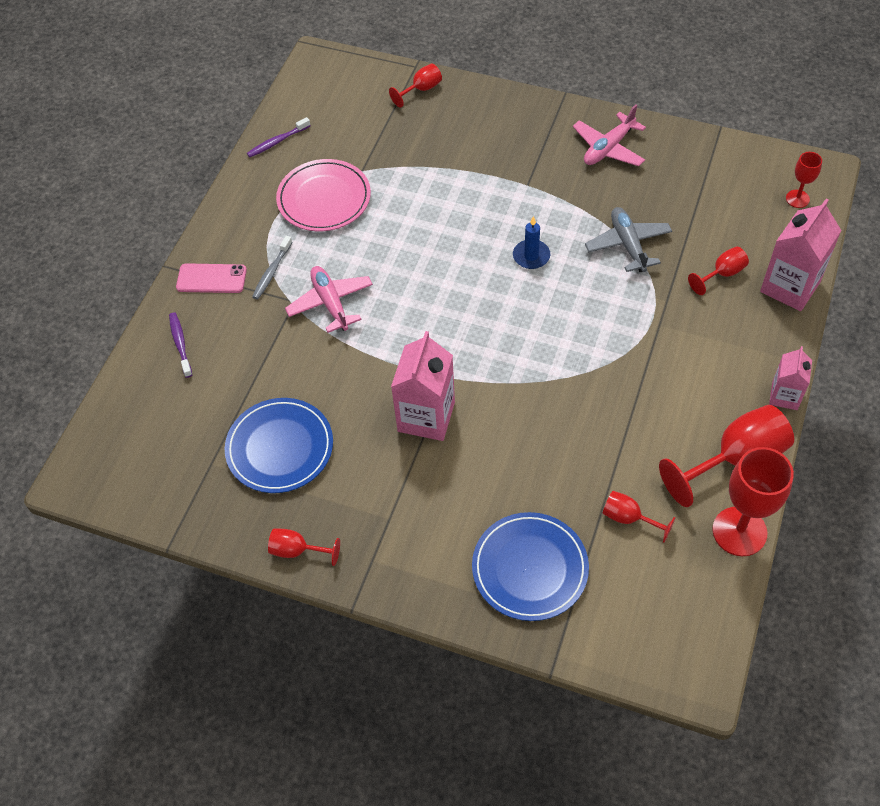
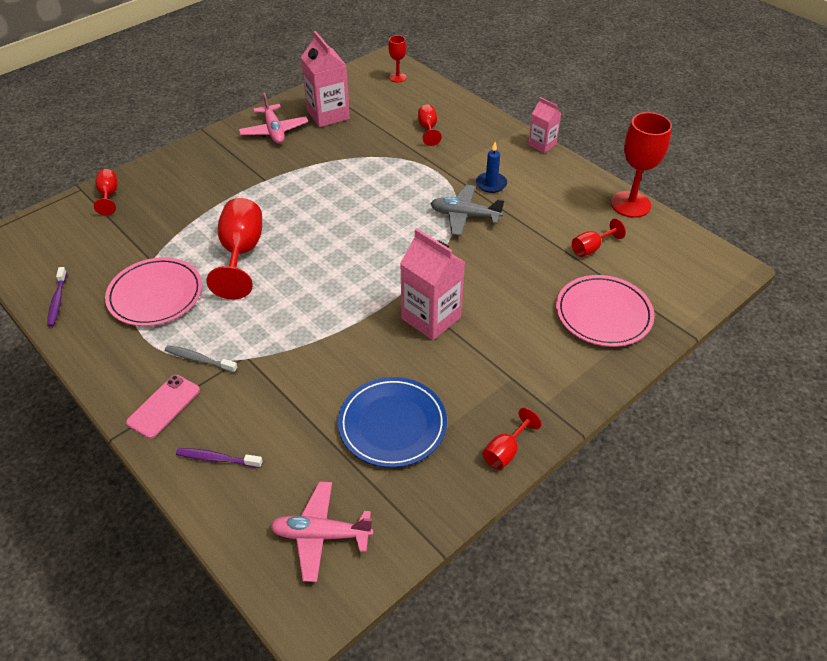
camera: 65 degrees left, 10 degrees down
grey toothbrush [252,236,293,300] -> grey toothbrush turned 150 degrees clockwise [165,345,238,373]
pink plane [285,266,373,333] -> pink plane moved to [270,481,373,582]
blue plate [472,512,589,621] -> pink plate [556,275,655,347]
blue candle [513,216,550,269] -> blue candle moved to [476,142,507,193]
grey plane [585,207,672,272] -> grey plane moved to [430,185,504,236]
red goblet [659,405,794,507] -> red goblet moved to [206,198,262,299]
pink carton [760,199,842,311] -> pink carton moved to [301,31,350,127]

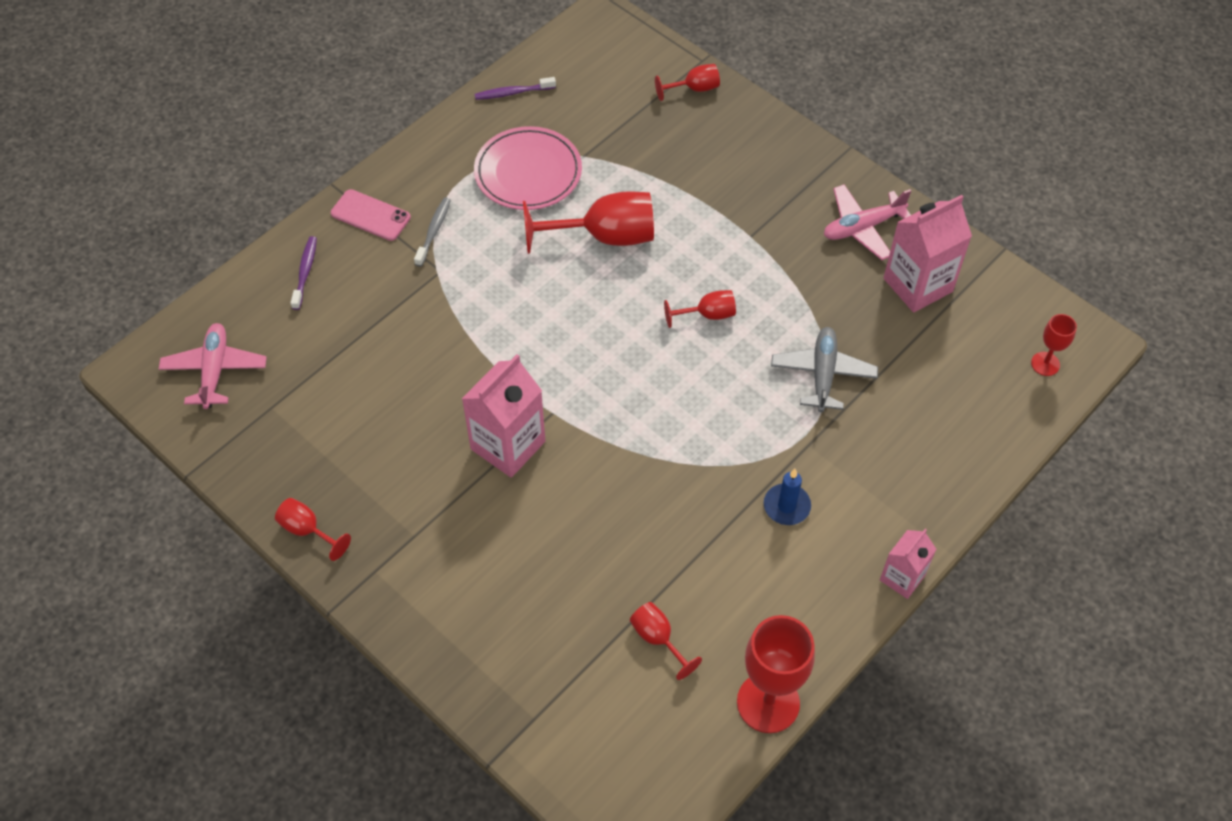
camera: 85 degrees right, 10 degrees up
blue plate [338,377,447,468] -> none
red goblet [418,105,442,146] -> red goblet moved to [664,290,736,328]
grey plane [430,185,504,236] -> grey plane moved to [771,327,878,412]
pink plate [556,275,655,347] -> none

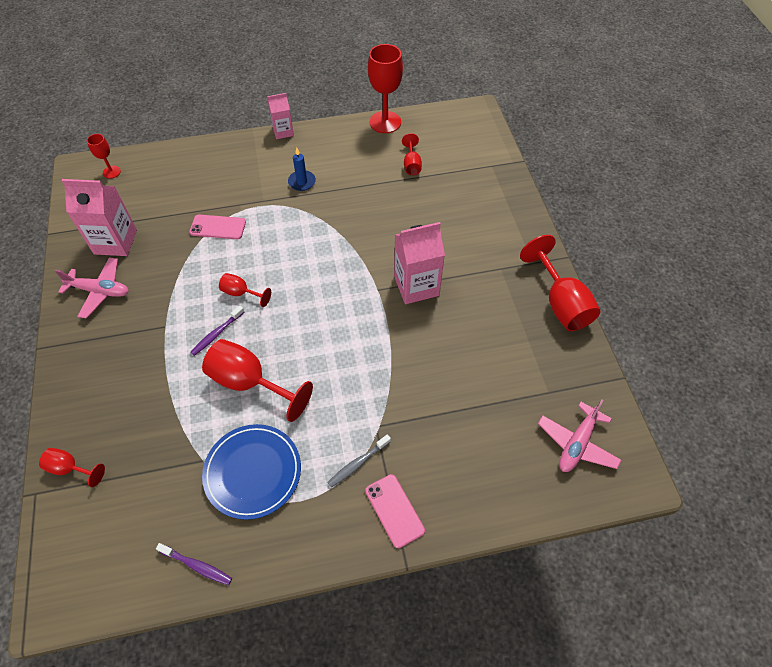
camera: 145 degrees left, 0 degrees up
red goblet [275,498,351,561] -> red goblet [520,235,601,331], size x1.93
purple toothbrush [291,236,317,310] -> purple toothbrush moved to [190,305,244,356]
pink plate [474,126,582,210] -> blue plate [202,424,301,520]
grey plane [771,327,878,412] -> pink phone [190,215,246,239]

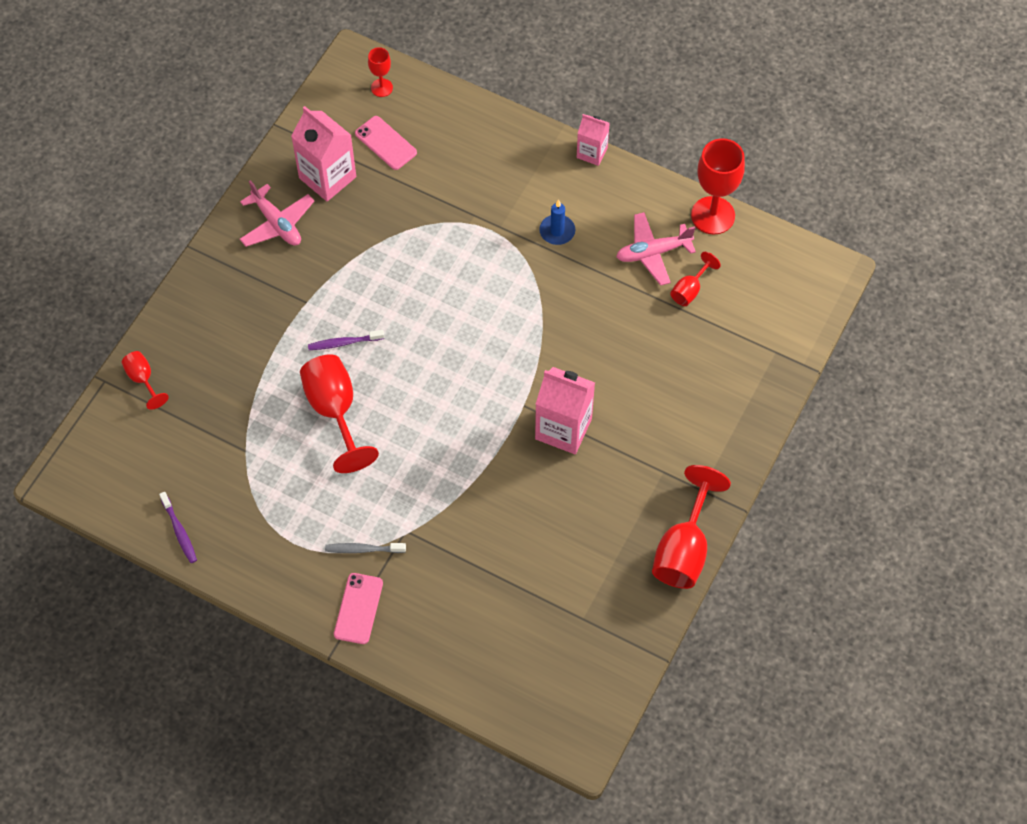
camera: 40 degrees right, 5 degrees up
pink phone [190,215,246,239] -> pink phone moved to [355,116,417,170]
blue plate [202,424,301,520] -> none
red goblet [219,273,271,307] -> none
pink plane [538,399,621,472] -> pink plane moved to [616,212,696,286]

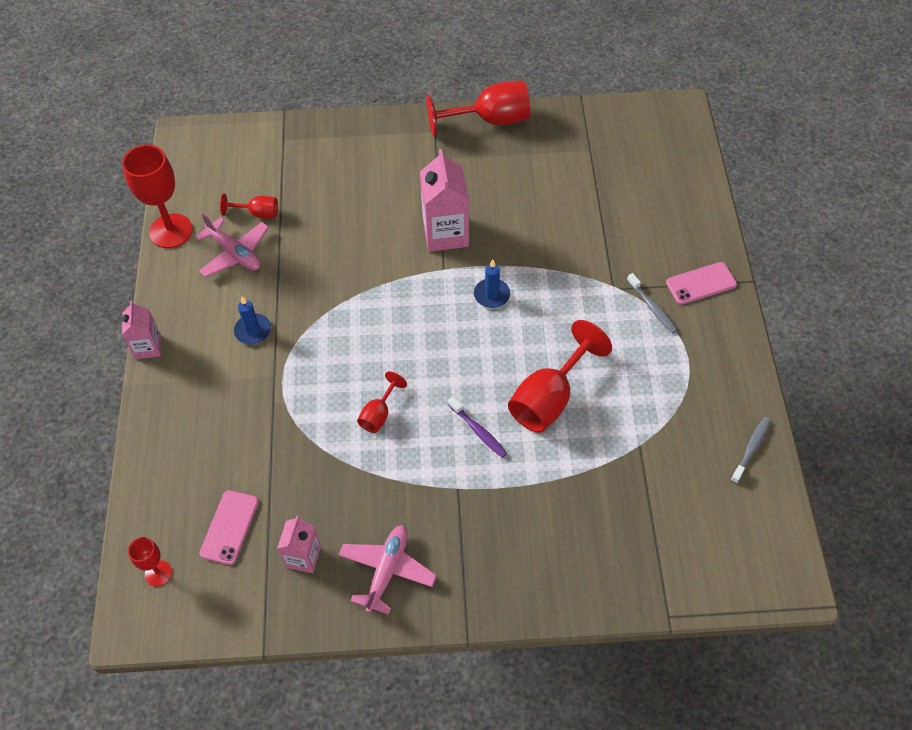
camera: 120 degrees left, 5 degrees down
red goblet [122,351,169,410] -> red goblet moved to [357,371,407,433]
purple toothbrush [159,492,197,563] -> grey toothbrush [731,417,771,484]
pink carton [291,106,356,201] -> pink carton [277,516,321,573], size x0.59
none -> blue candle [474,259,510,308]

